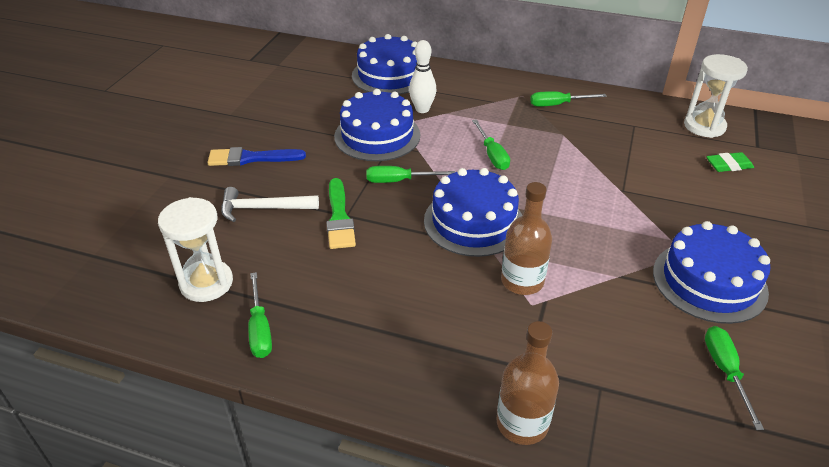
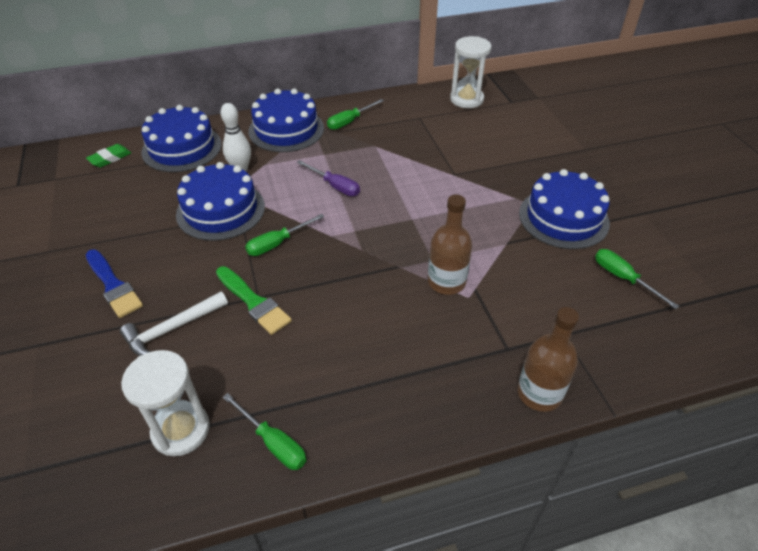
camera: 35 degrees left, 5 degrees up
blue brush [207,147,306,166] -> blue brush turned 90 degrees counterclockwise [86,250,143,318]
blue cake [424,168,522,257] -> blue cake moved to [248,89,324,152]
green screwdriver [472,119,510,170] -> purple screwdriver [297,160,360,196]
green eraser [706,152,754,172] -> green eraser moved to [86,144,131,168]

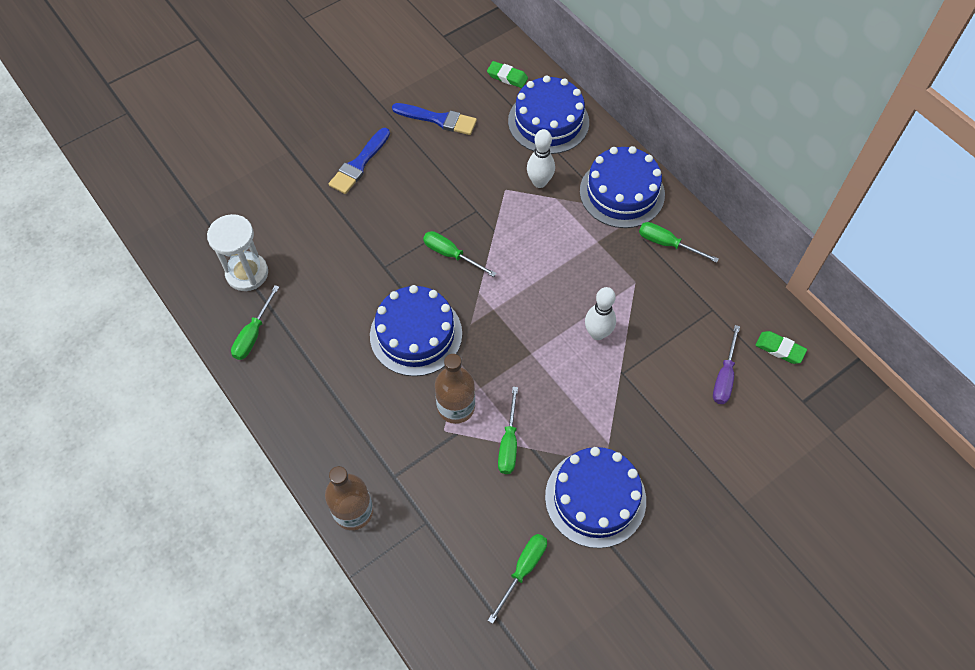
camera: 70 degrees right, 15 degrees up
white hammer [120,291,228,356] -> none
blue cake [176,162,265,241] -> blue cake moved to [370,285,462,376]
green brush [216,266,292,335] -> none
purple screwdriver [297,160,360,196] -> purple screwdriver moved to [713,325,740,404]
white hourglass [450,36,492,108] -> green eraser [756,331,807,364]
none -> blue brush [392,103,477,135]
none -> green screwdriver [498,387,518,474]
none -> white bowling pin [585,287,616,340]

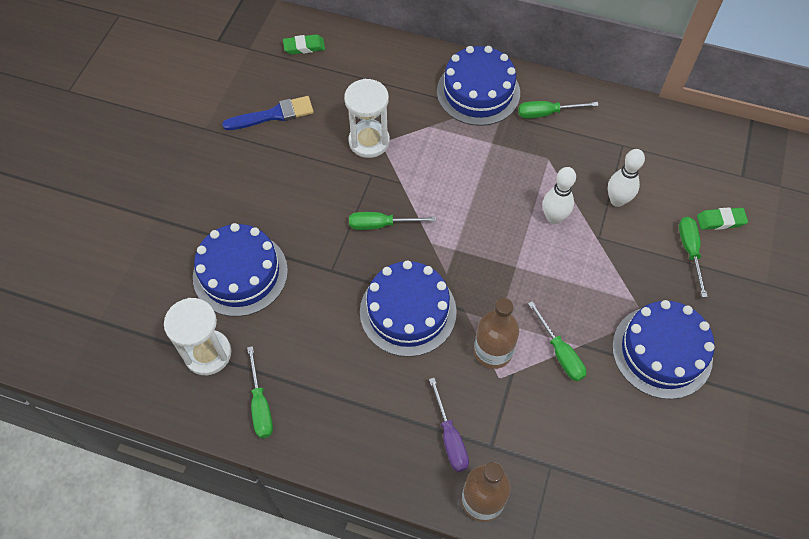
camera: 35 degrees left, 0 degrees up
blue brush [329,128,390,194] -> none
green screwdriver [488,534,547,624] -> green screwdriver moved to [679,217,708,297]
blue cake [508,75,589,154] -> blue cake moved to [193,223,288,317]
white bowling pin [527,129,555,188] -> white bowling pin moved to [608,149,645,207]
purple screwdriver [713,325,740,404] -> purple screwdriver moved to [429,378,469,472]
green eraser [756,331,807,364] -> green eraser moved to [697,207,748,230]
none -> white hourglass [344,79,390,158]

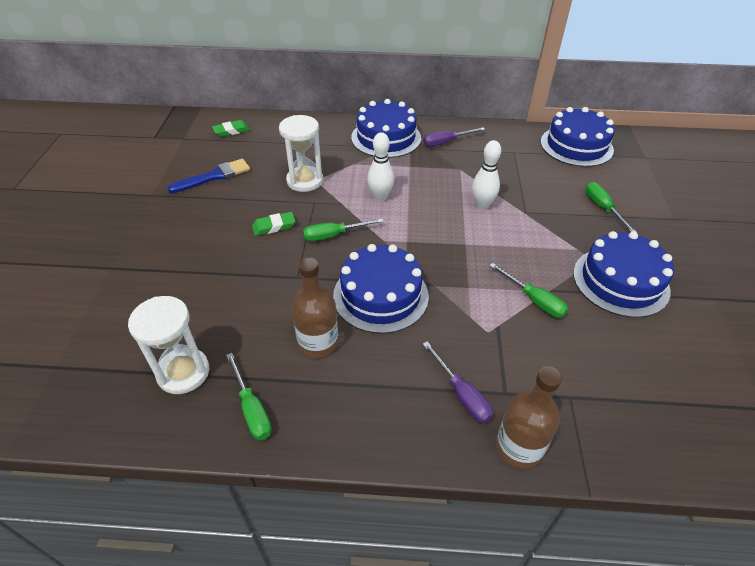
camera: 15 degrees left, 15 degrees down
blue cake [193,223,288,317] -> blue cake moved to [541,107,615,167]
brown bottle [474,298,519,369] -> brown bottle moved to [292,258,338,358]
green screwdriver [518,101,599,119] -> purple screwdriver [423,127,485,146]
white bowling pin [608,149,645,207] -> white bowling pin moved to [367,132,394,201]
green eraser [697,207,748,230] -> green eraser moved to [252,212,295,236]

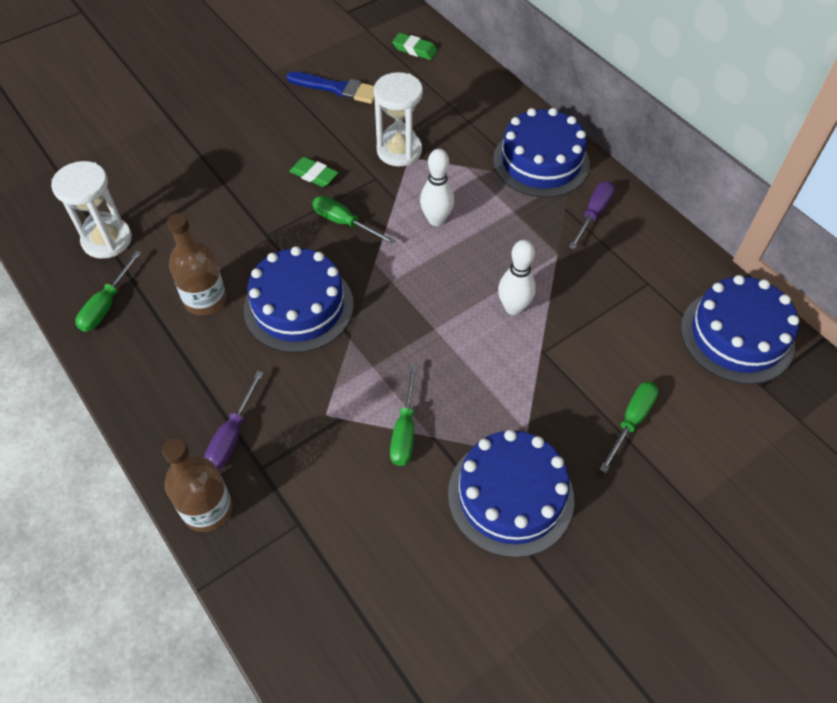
camera: 50 degrees right, 10 degrees up
purple screwdriver [423,127,485,146] -> purple screwdriver turned 90 degrees clockwise [569,181,615,249]

